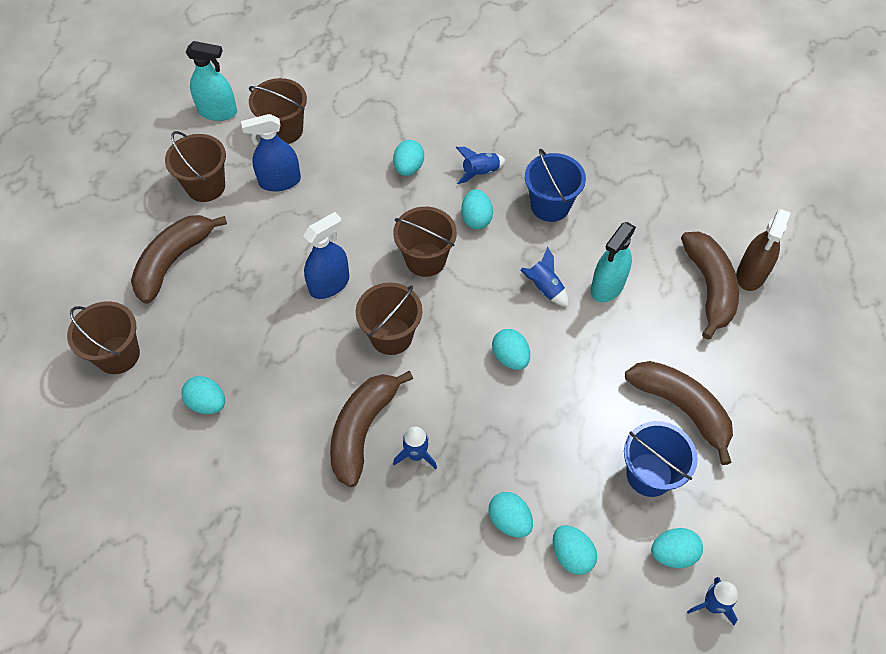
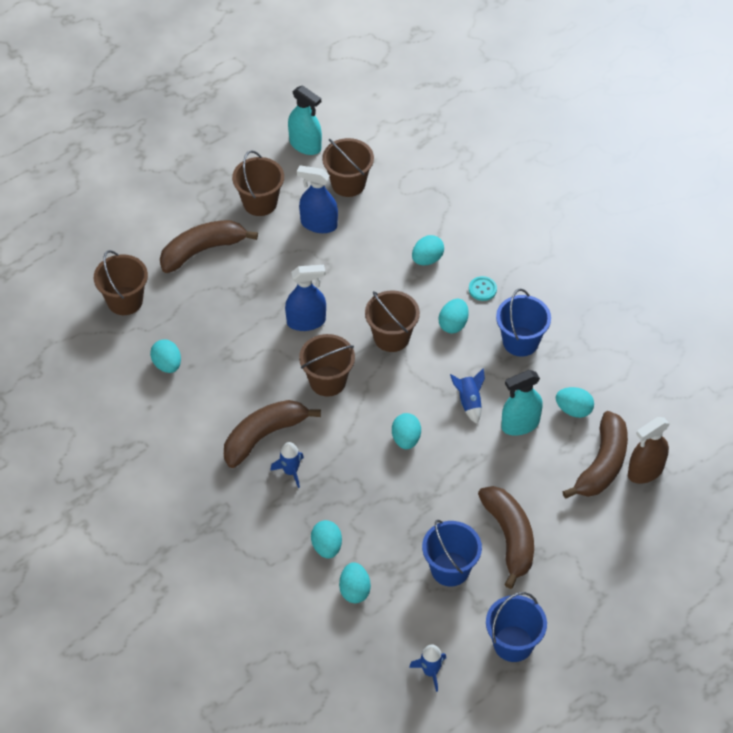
camera: 30 degrees right, 5 degrees down
blue rocket [456,147,506,184] -> turquoise button [469,276,497,301]
turquoise egg [651,528,703,568] -> turquoise egg moved to [556,387,594,418]
none -> blue bucket [486,592,547,662]

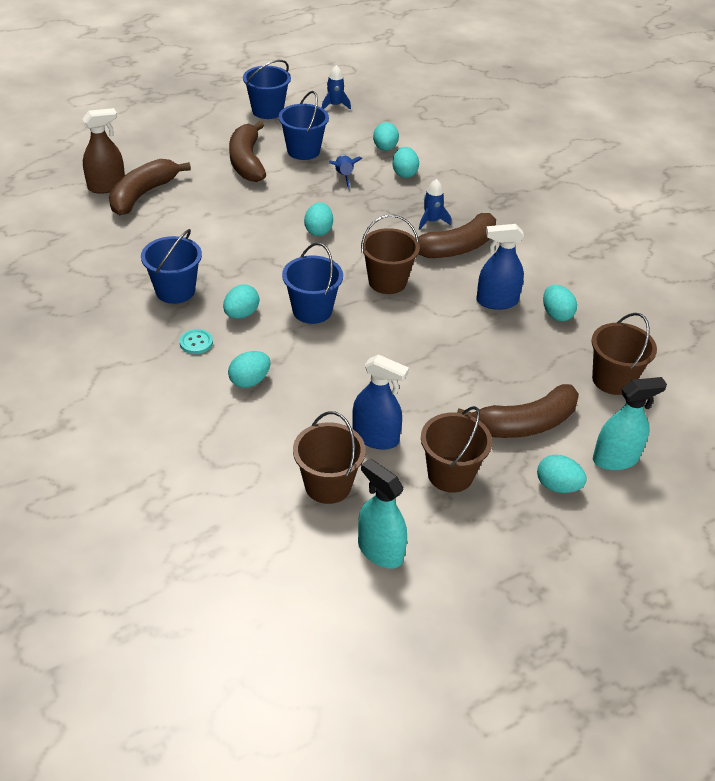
camera: 175 degrees left, 10 degrees down
blue spray bottle [285,265,326,331] -> blue spray bottle moved to [476,224,524,310]
brown bucket [365,290,420,352] -> blue bucket [282,242,343,324]
blue rocket [450,368,485,424] -> blue rocket moved to [329,155,362,188]
turquoise spray bottle [501,370,543,436] -> turquoise spray bottle moved to [593,377,667,471]
turquoise egg [556,387,594,418] -> turquoise egg moved to [537,455,587,493]

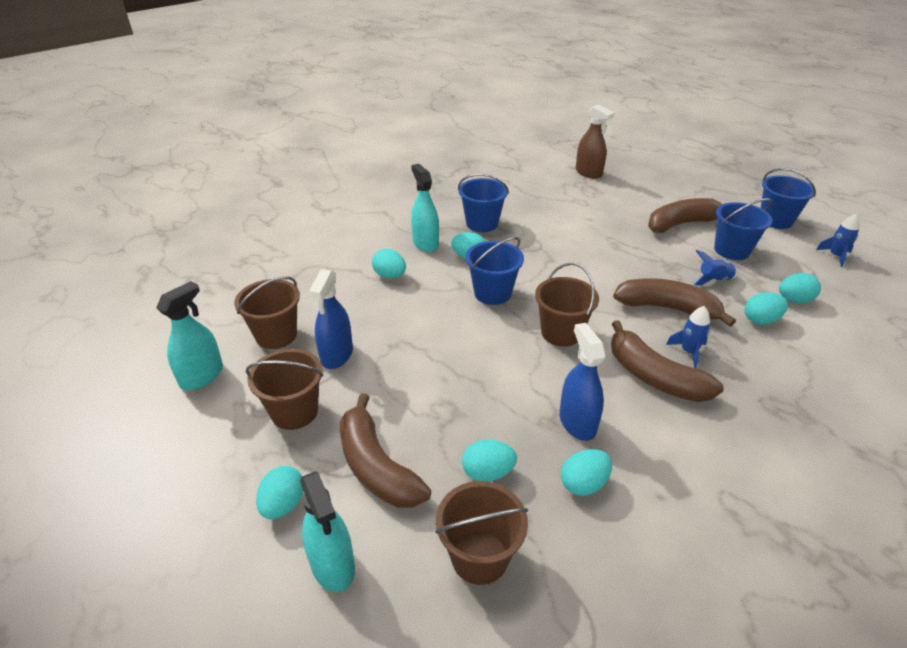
camera: 80 degrees right, 5 degrees down
brown banana [109,159,191,215] -> brown banana moved to [613,278,736,327]
turquoise button [180,329,213,354] -> turquoise spray bottle [411,164,439,252]
turquoise egg [304,202,333,236] -> turquoise egg moved to [462,440,517,482]

